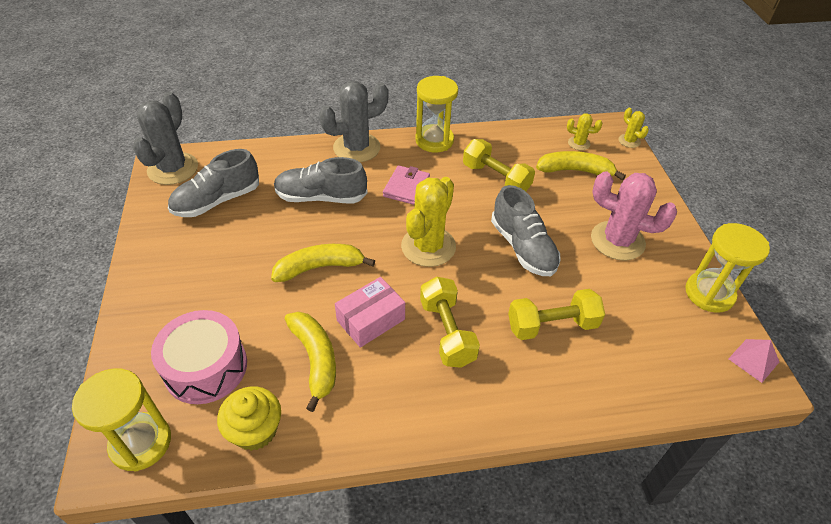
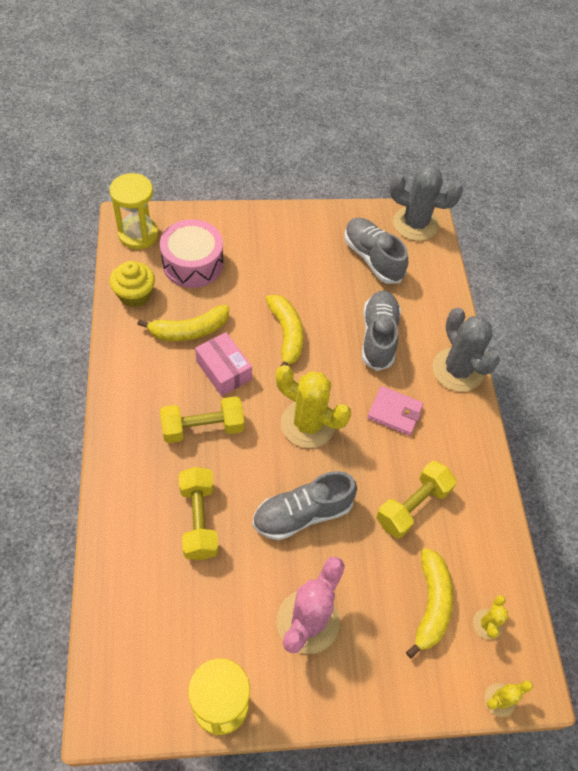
camera: 90 degrees right, 10 degrees up
yellow hourglass [415,76,458,152] -> none
pink pyramid [728,339,779,383] -> none

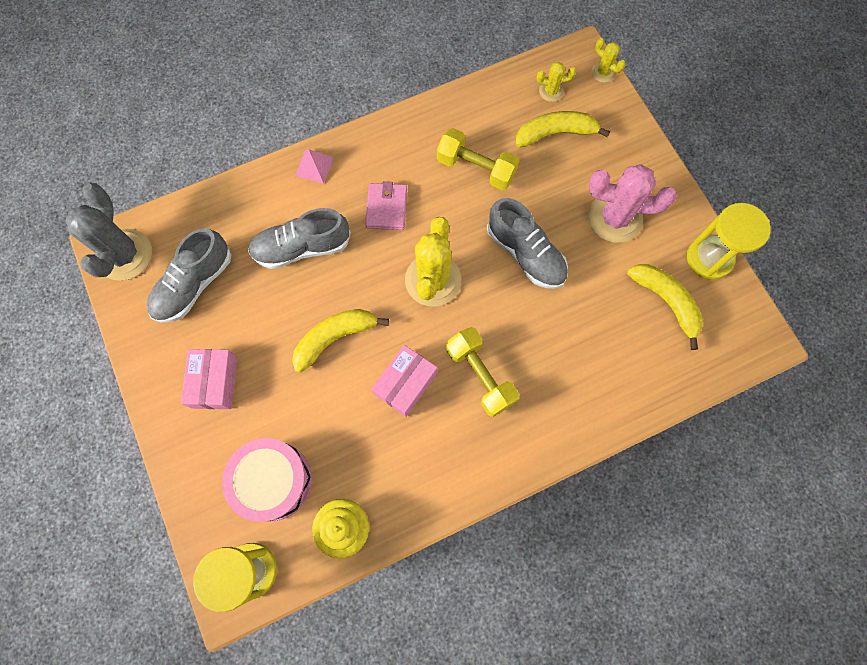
camera: 105 degrees left, 15 degrees up
yellow banana [137,305,229,341] -> yellow banana moved to [627,264,703,350]
yellow dumbbell [179,467,219,560] -> none
grey cactus [432,308,500,392] -> pink pyramid [295,149,334,184]
none -> pink box [181,349,237,409]

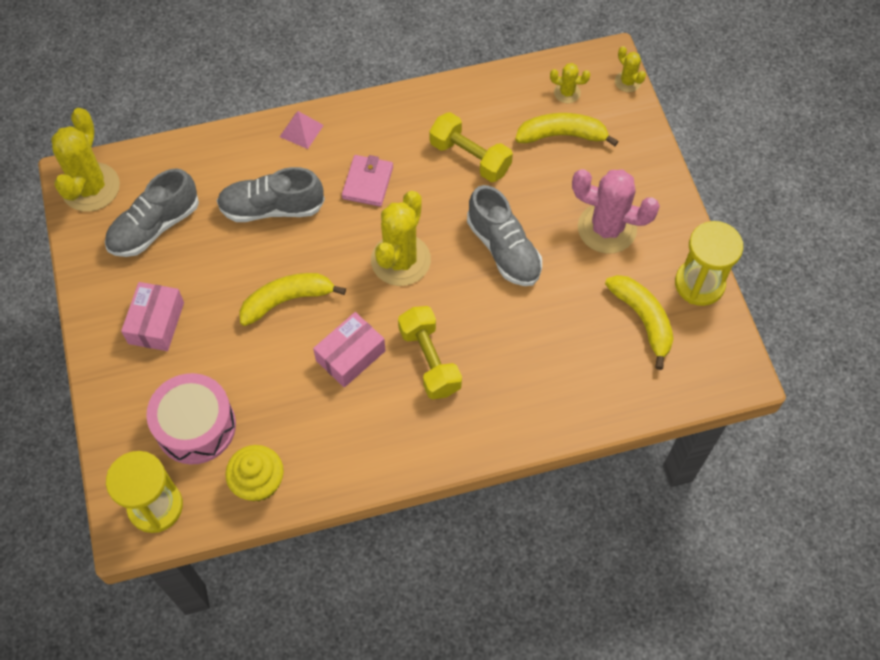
camera: 10 degrees right, 10 degrees down
grey cactus [66,183,152,281] -> yellow cactus [51,108,120,212]

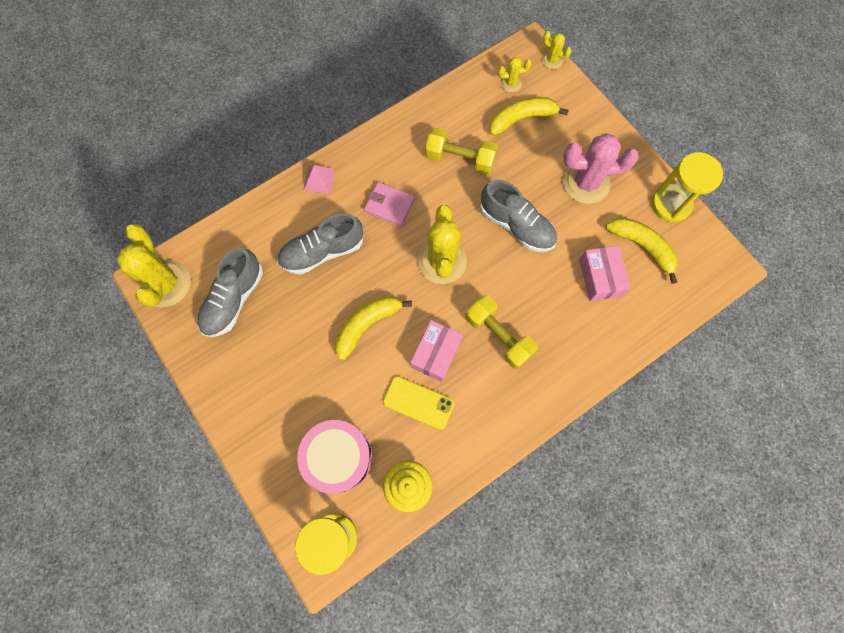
camera: 20 degrees left, 10 degrees up
pink box [121,282,184,351] -> pink box moved to [579,245,630,301]
pink wallet [342,155,393,207] -> pink wallet turned 60 degrees counterclockwise [364,182,415,227]
none -> yellow phone [383,376,455,430]

